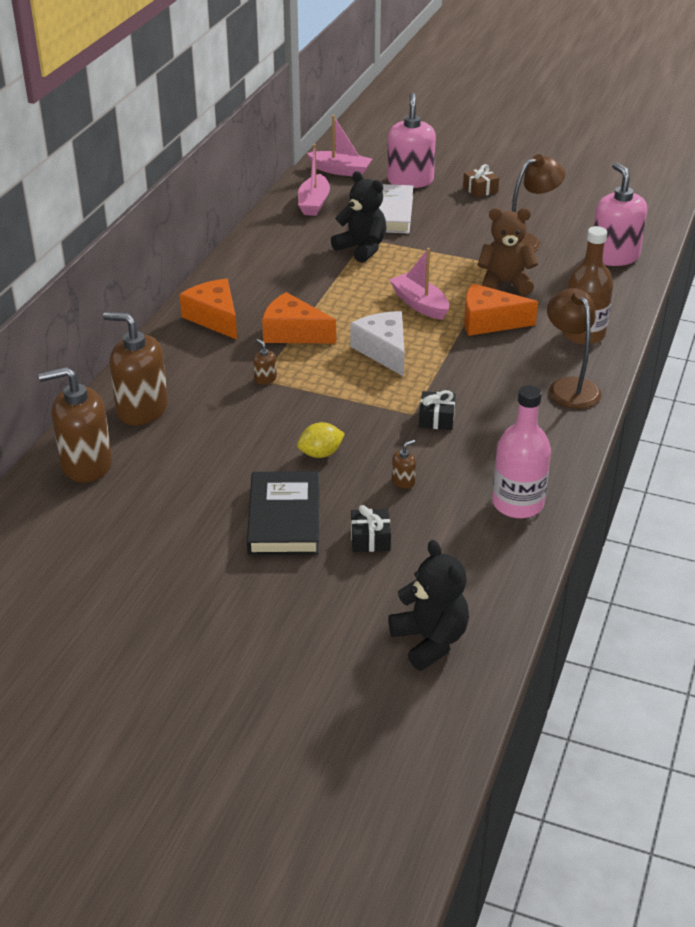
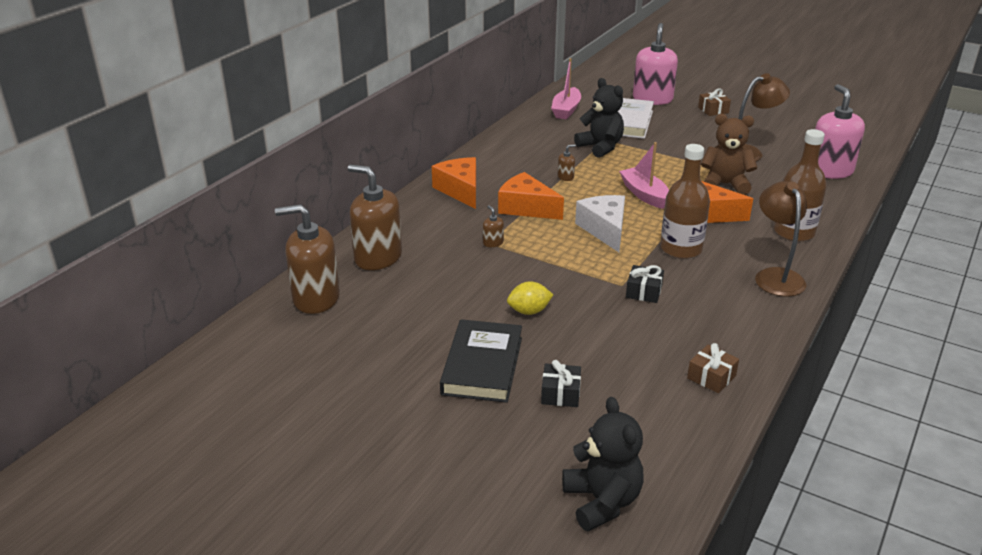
camera: 10 degrees right, 5 degrees down
pink boat [307,115,372,176] -> none
brown soap dispenser [392,440,416,489] -> brown soap dispenser moved to [558,144,576,181]
pink bottle [492,385,551,518] -> brown gift [687,343,739,393]
none -> brown bottle [660,144,710,259]

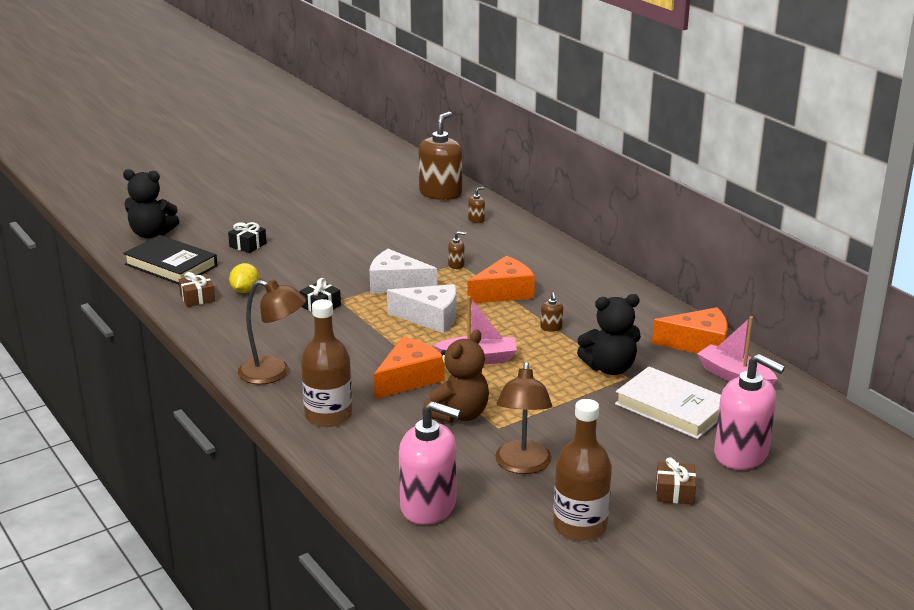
camera: 115 degrees right, 5 degrees down
brown soap dispenser [348,164,402,270] -> brown soap dispenser [468,187,485,223], size x0.40
orange cheese [432,157,476,209] -> orange cheese moved to [652,307,728,353]
black book [440,319,522,403] -> black book moved to [123,235,218,285]
yellow lemon [507,281,553,315] -> yellow lemon moved to [229,263,259,293]
brown bottle [660,144,710,259] -> brown bottle moved to [553,399,612,541]
none -> white cheese [370,249,437,293]

